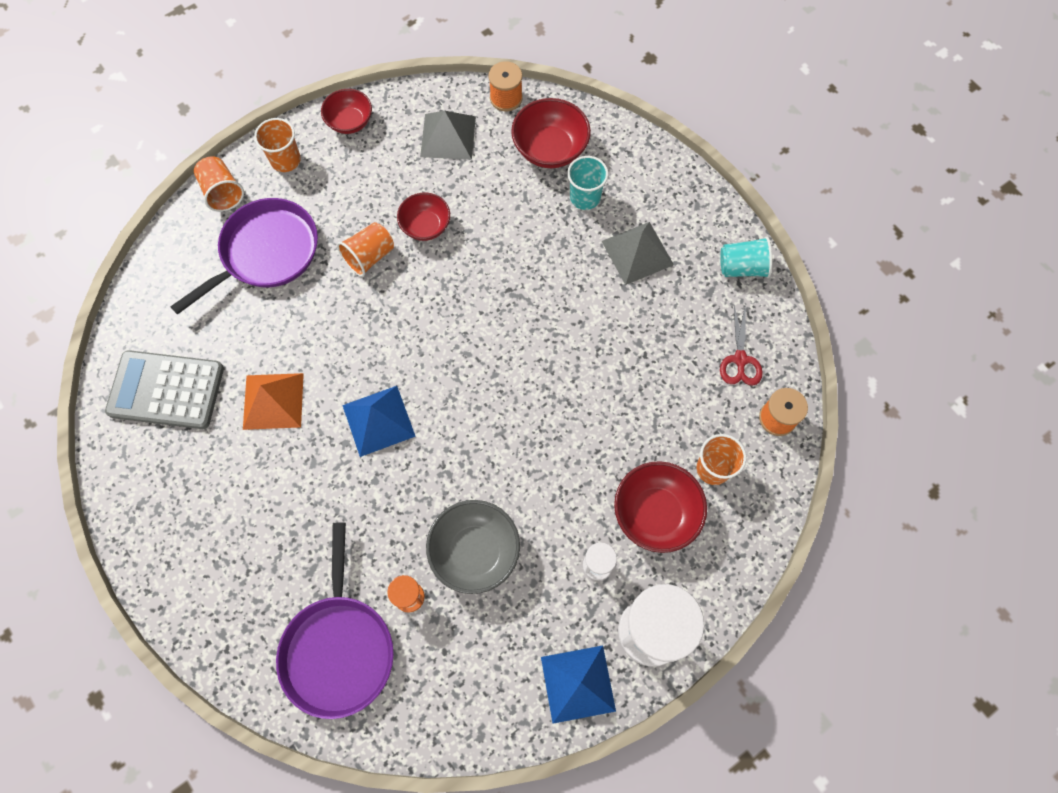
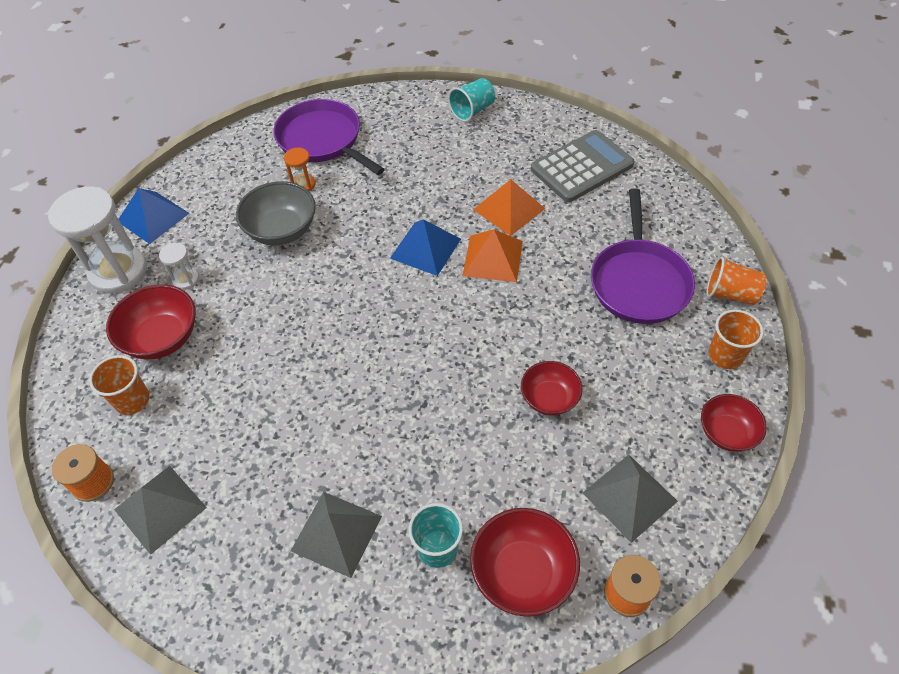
camera: 140 degrees right, 15 degrees down
orange cup [337,222,394,277] -> none
turquoise cup [720,236,772,278] -> turquoise cup moved to [448,78,495,122]
red scissors [720,305,763,386] -> grey pyramid [114,466,207,555]
none -> orange pyramid [462,229,523,282]

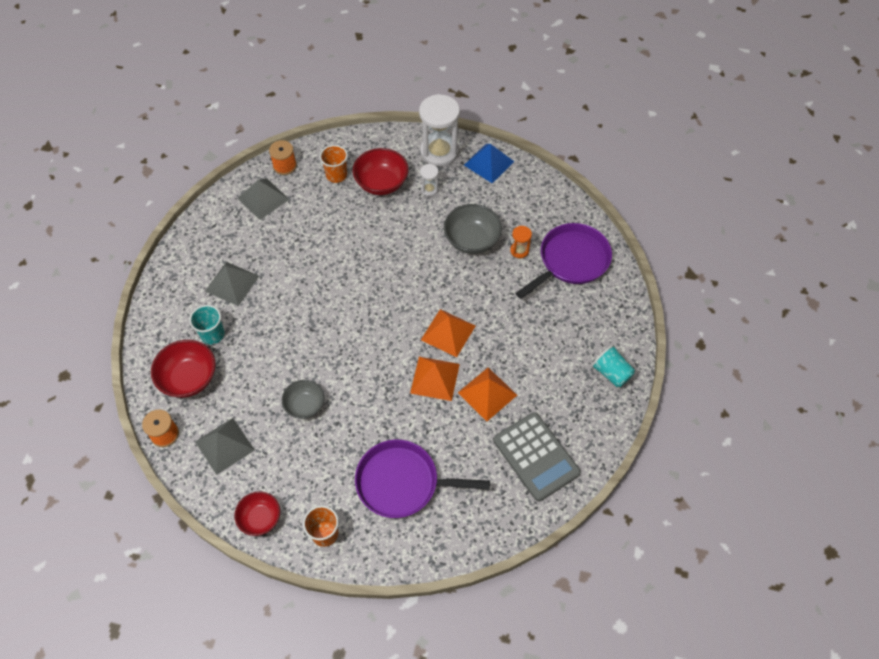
camera: 90 degrees right, 5 degrees up
blue pyramid [390,219,461,276] -> orange pyramid [421,309,475,357]
red bowl [521,361,583,415] -> grey bowl [282,380,324,419]
orange cup [706,257,767,305] -> none

